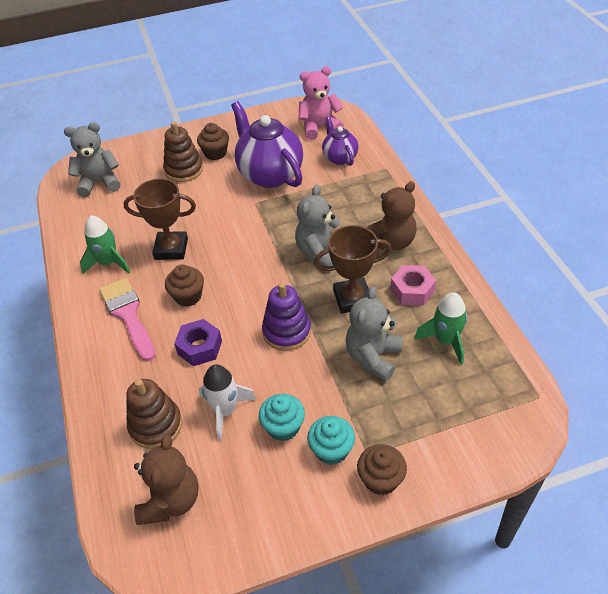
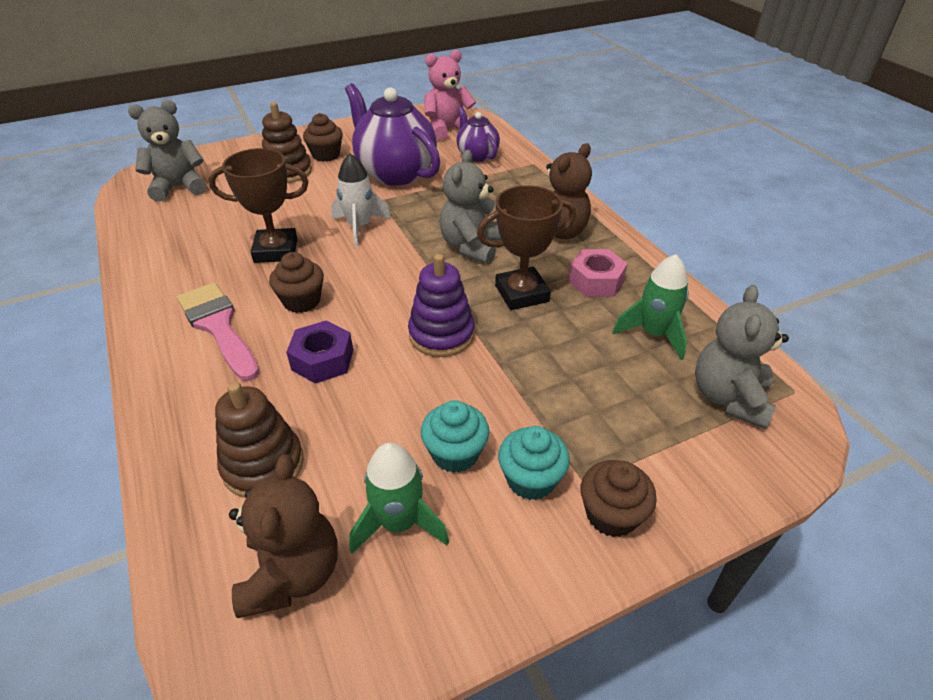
camera: 10 degrees left, 5 degrees down
green rocket [80,215,130,274] -> green rocket moved to [349,443,449,554]
white rocket [199,364,257,441] -> white rocket moved to [331,154,391,247]
grey teddy bear [345,287,403,381] -> grey teddy bear moved to [695,285,789,429]

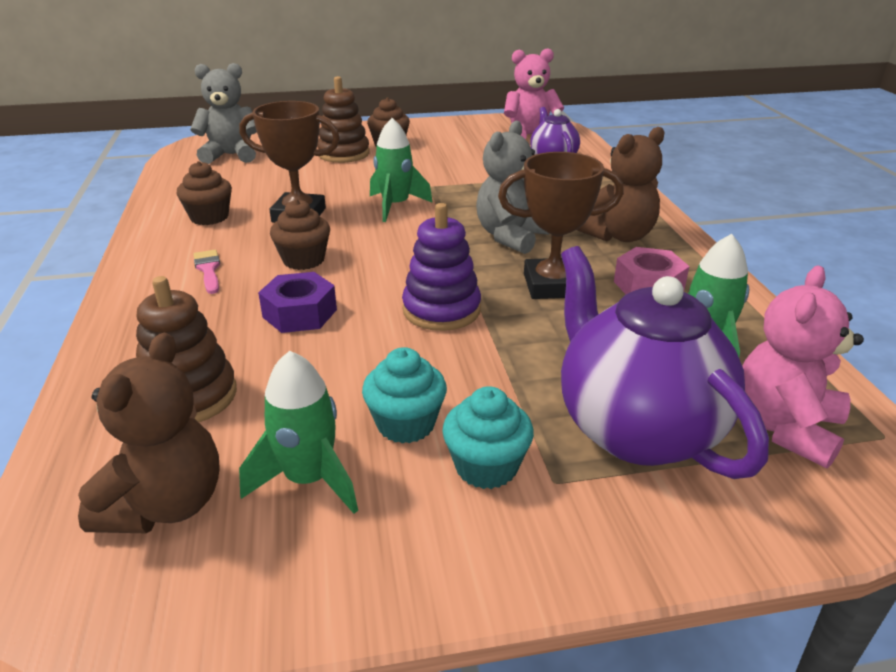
camera: 15 degrees right, 10 degrees down
pink brush [177,282,259,381] -> pink brush [194,250,220,294], size x0.51
white rocket [331,154,391,247] -> green rocket [370,118,433,222]
purple teapot [345,83,440,186] -> purple teapot moved to [561,246,769,479]
brown cupcake [581,460,657,537] -> brown cupcake moved to [177,161,232,225]
grey teddy bear [695,285,789,429] -> pink teddy bear [742,266,864,468]

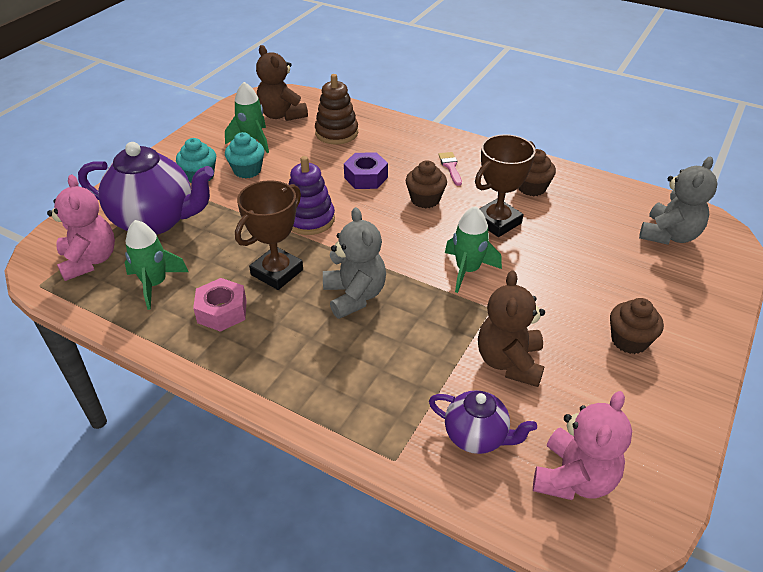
camera: 130 degrees right, 10 degrees up
pink brush [194,250,220,294] -> pink brush turned 120 degrees counterclockwise [438,152,462,186]
brown stacking toy [317,76,370,163] -> none
brown teddy bear [577,127,665,242] -> brown teddy bear moved to [478,270,545,387]

